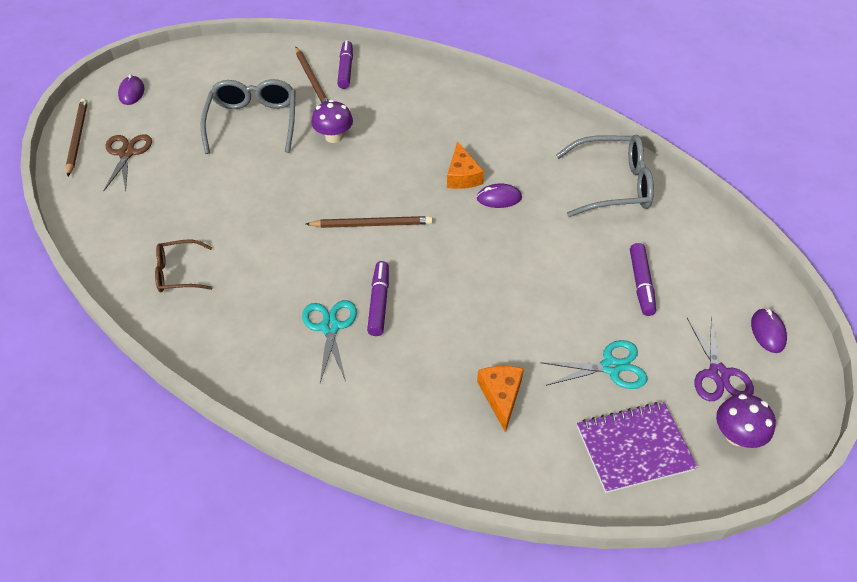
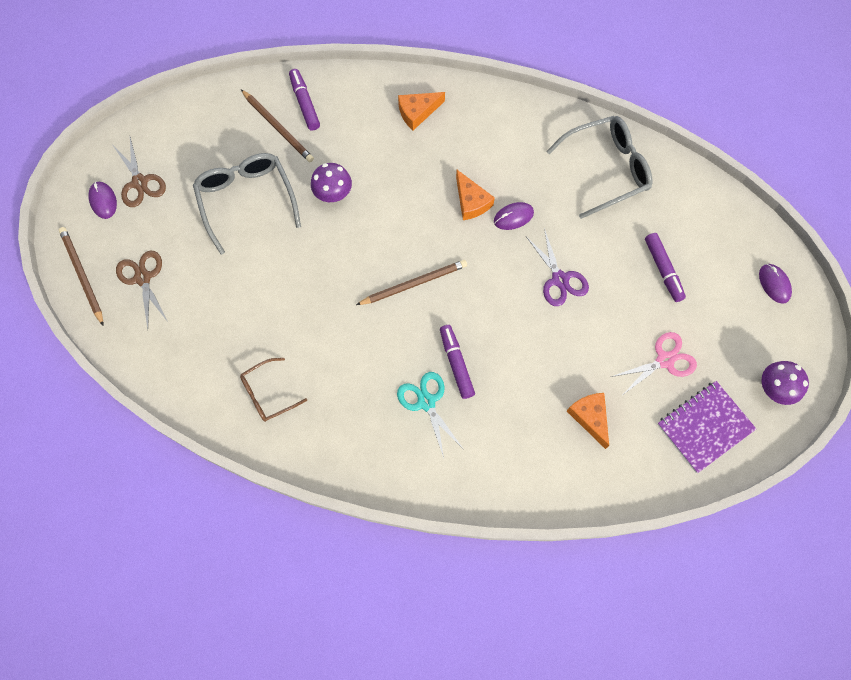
camera: 20 degrees left, 20 degrees up
turquoise scissors [540,340,648,389] -> pink scissors [611,332,697,394]
purple scissors [687,315,754,401] -> purple scissors moved to [527,228,589,306]
none -> brown scissors [112,137,166,207]
none -> orange cheese [398,92,445,130]

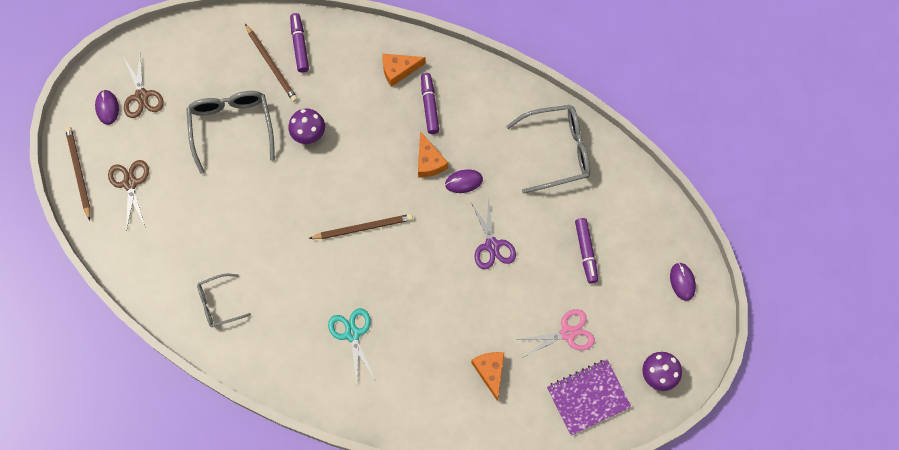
camera: 10 degrees right, 0 degrees up
brown glasses [240,358,307,422] -> grey glasses [197,274,251,327]
purple marker [440,325,475,399] -> purple marker moved to [421,73,439,134]

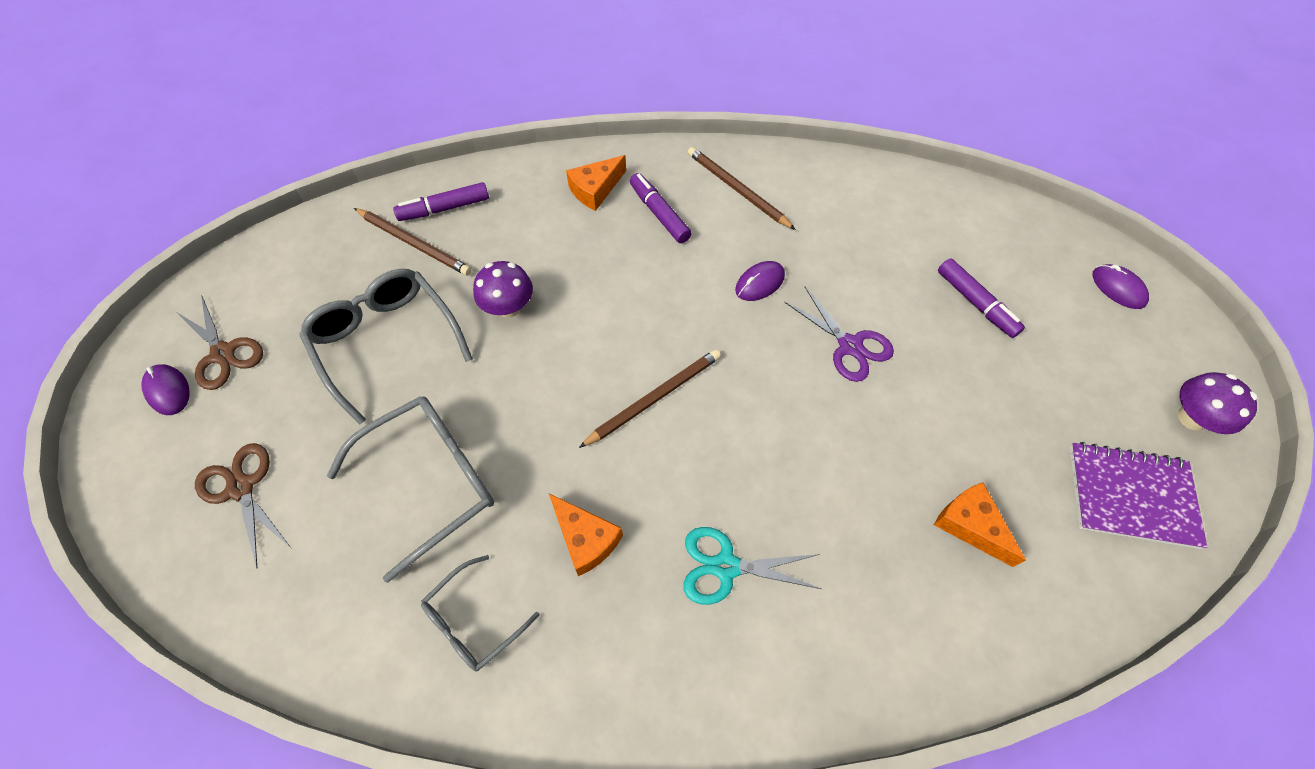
camera: 25 degrees left, 10 degrees down
brown pencil [65,127,90,221] -> brown pencil moved to [688,147,796,230]
purple marker [290,13,309,73] -> purple marker turned 75 degrees counterclockwise [393,182,489,221]
turquoise scissors [328,308,375,383] -> turquoise scissors turned 45 degrees counterclockwise [683,527,821,605]
orange cheese [418,131,448,178] -> orange cheese moved to [549,494,623,576]
grey glasses [506,105,590,194] -> grey glasses moved to [327,396,494,583]
pink scissors [516,309,595,358] -> none
purple notebook [547,359,632,435] -> purple notebook turned 60 degrees clockwise [1070,442,1207,549]

